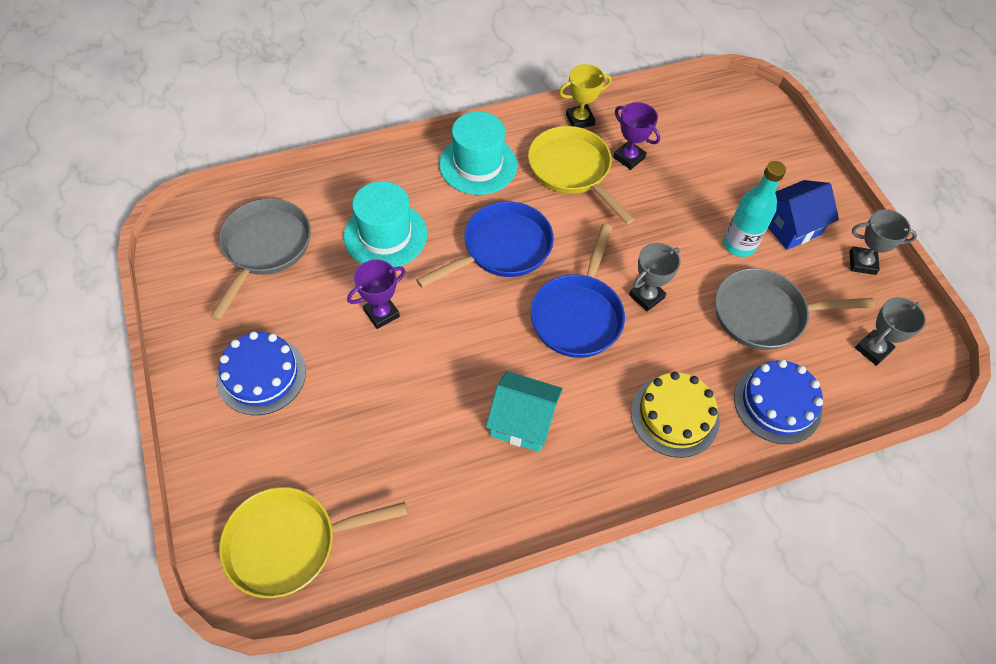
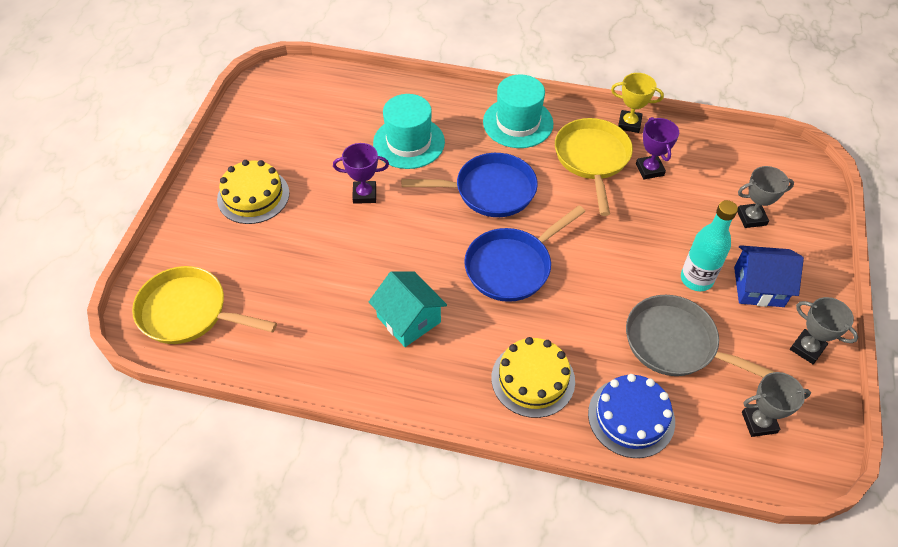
camera: 35 degrees right, 5 degrees down
grey pan [210,198,311,321] -> none
blue cake [217,332,306,415] -> yellow cake [217,160,289,224]
grey trophy [629,243,681,312] -> grey trophy moved to [737,166,794,228]

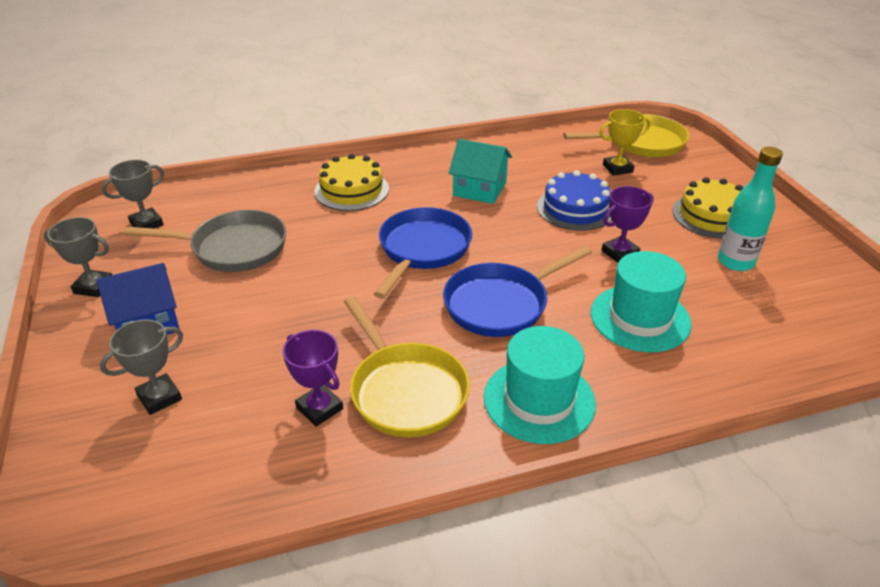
camera: 150 degrees right, 15 degrees down
blue cake [588,374,675,458] -> blue cake moved to [537,170,611,231]
yellow trophy [611,73,664,133] -> yellow trophy moved to [599,109,650,176]
turquoise bottle [681,200,738,291] -> turquoise bottle moved to [718,147,783,271]

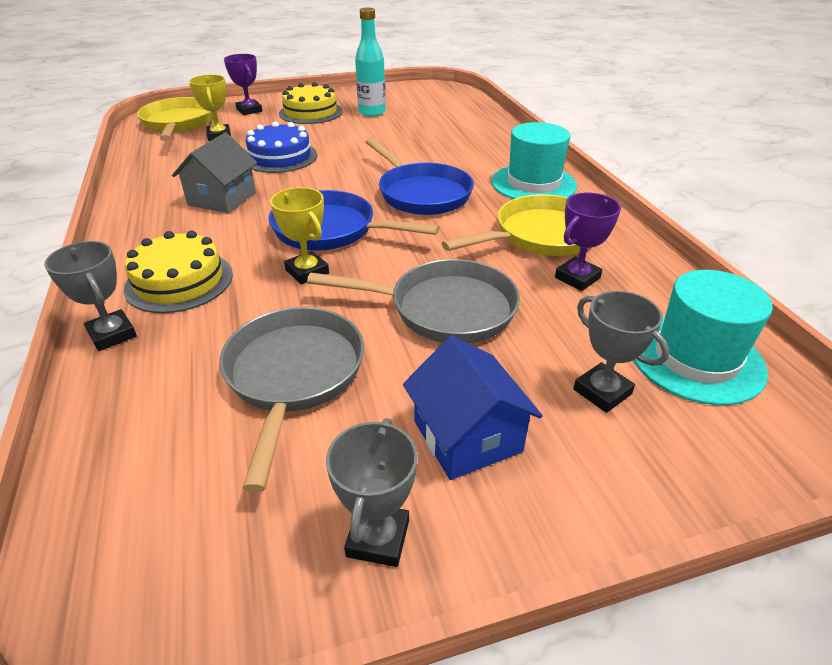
camera: 90 degrees left, 0 degrees up
grey trophy [102,160,164,229] -> grey trophy moved to [44,241,137,351]
turquoise house [449,139,512,204] -> grey house [172,132,257,213]
turquoise hat [591,251,692,352] -> turquoise hat moved to [633,270,773,405]
purple trophy [602,186,654,263] -> purple trophy moved to [224,54,262,115]
none -> yellow trophy [270,187,329,284]
none -> grey pan [307,259,520,343]

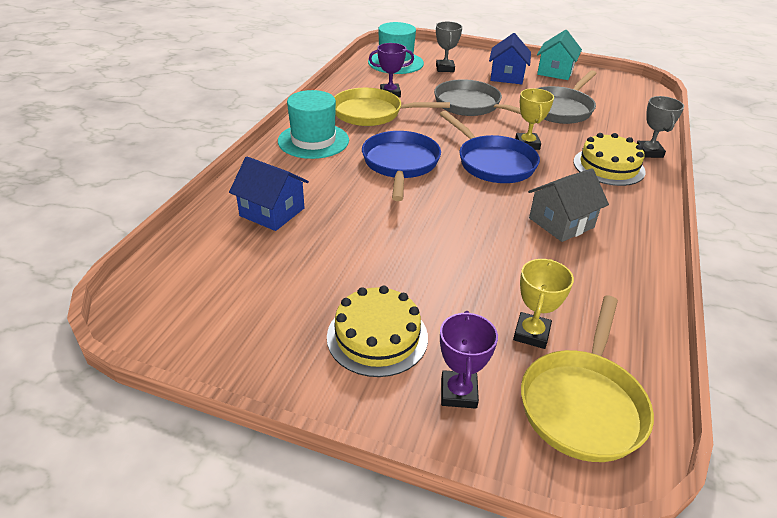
camera: 145 degrees left, 0 degrees up
blue cake [246,121,317,173] -> none
grey trophy [326,418,418,567] -> turquoise house [537,30,582,80]
turquoise bottle [355,8,386,117] -> none
none -> blue house [229,156,309,231]

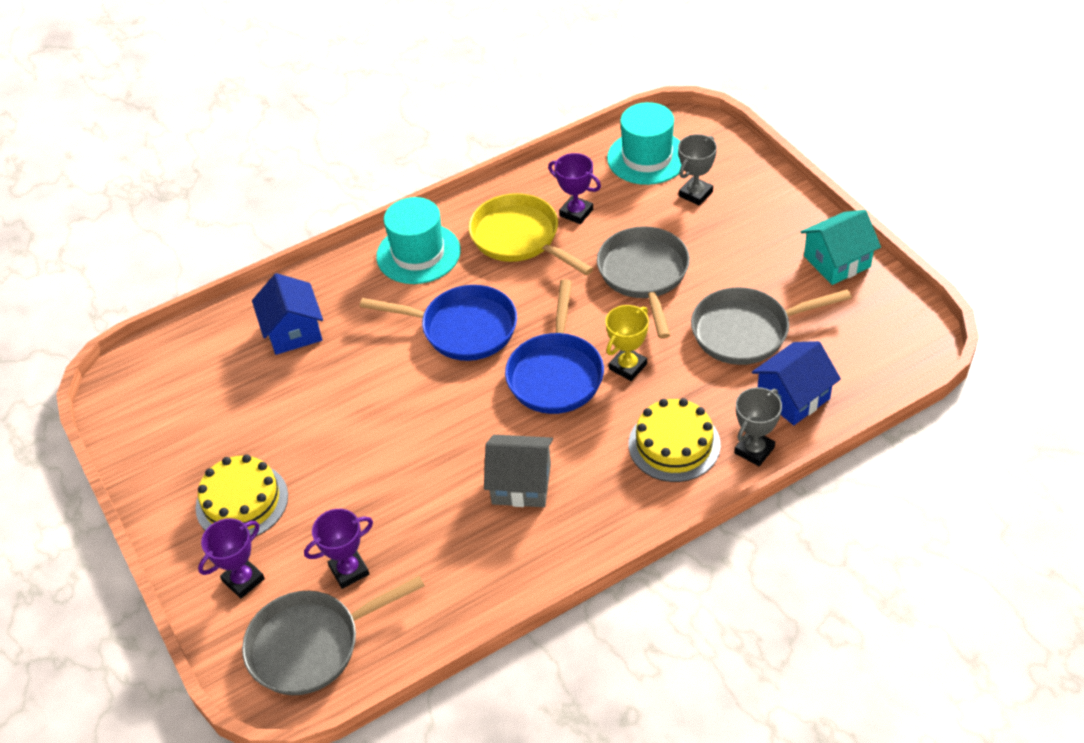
camera: 45 degrees right, 10 degrees up
blue pan [362,131,441,201] -> blue pan turned 60 degrees clockwise [360,285,517,361]
blue house [489,33,531,84] -> blue house moved to [752,341,841,425]
yellow trophy [513,259,574,349] -> purple trophy [304,509,373,589]
yellow pan [521,295,654,462] -> grey pan [242,575,425,695]

